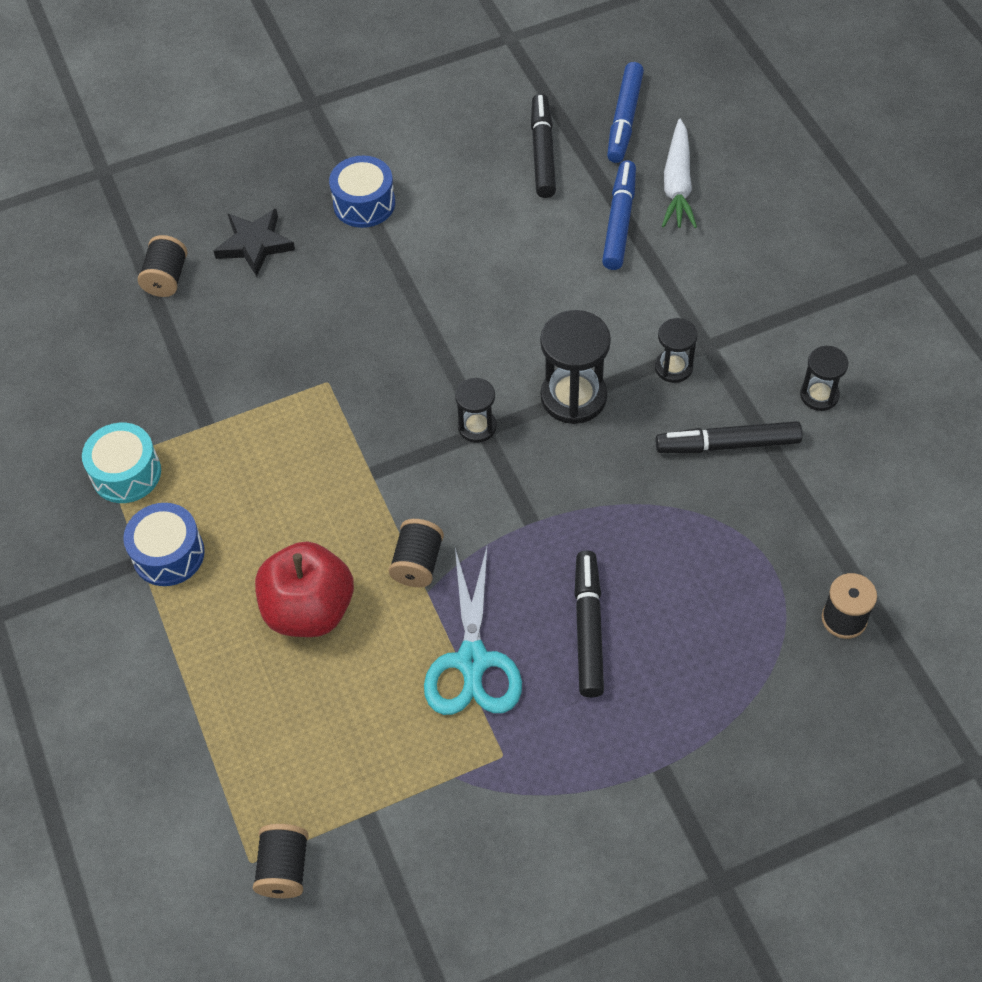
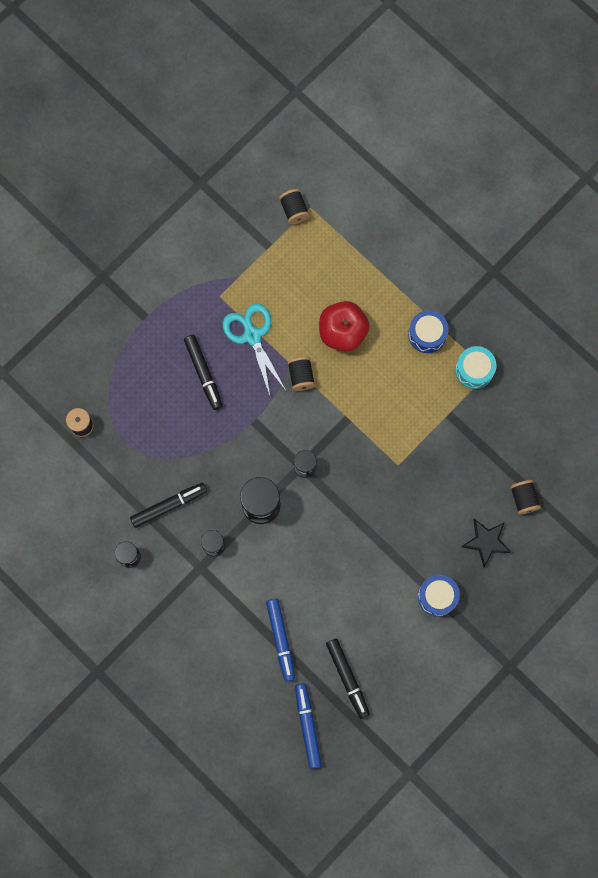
camera: 155 degrees right, 20 degrees up
white carrot [662,119,697,228] -> none

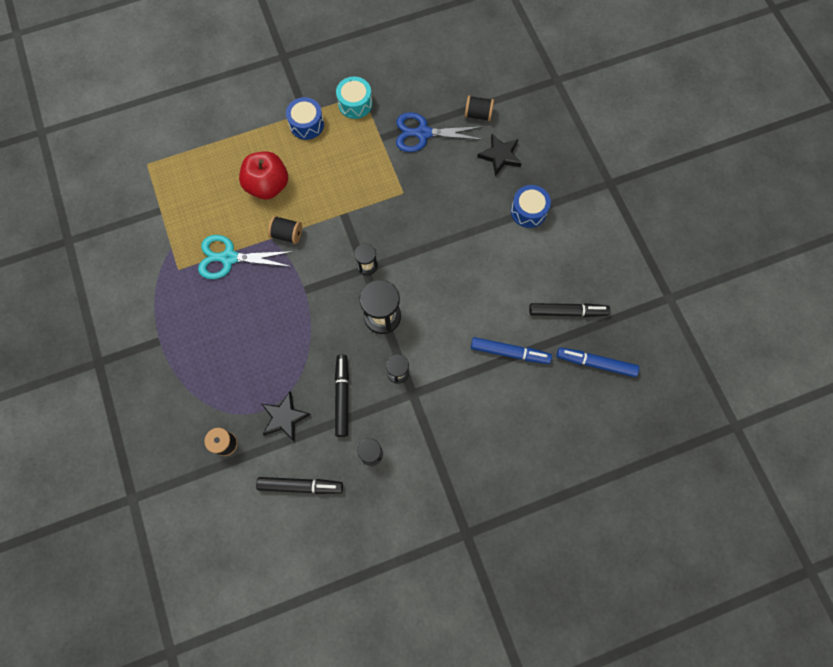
camera: 65 degrees left, 5 degrees down
black marker [184,335,223,410] -> black marker moved to [256,477,343,494]
black spool [279,189,310,225] -> none
none -> black star [262,391,311,441]
none -> blue scissors [396,112,484,152]

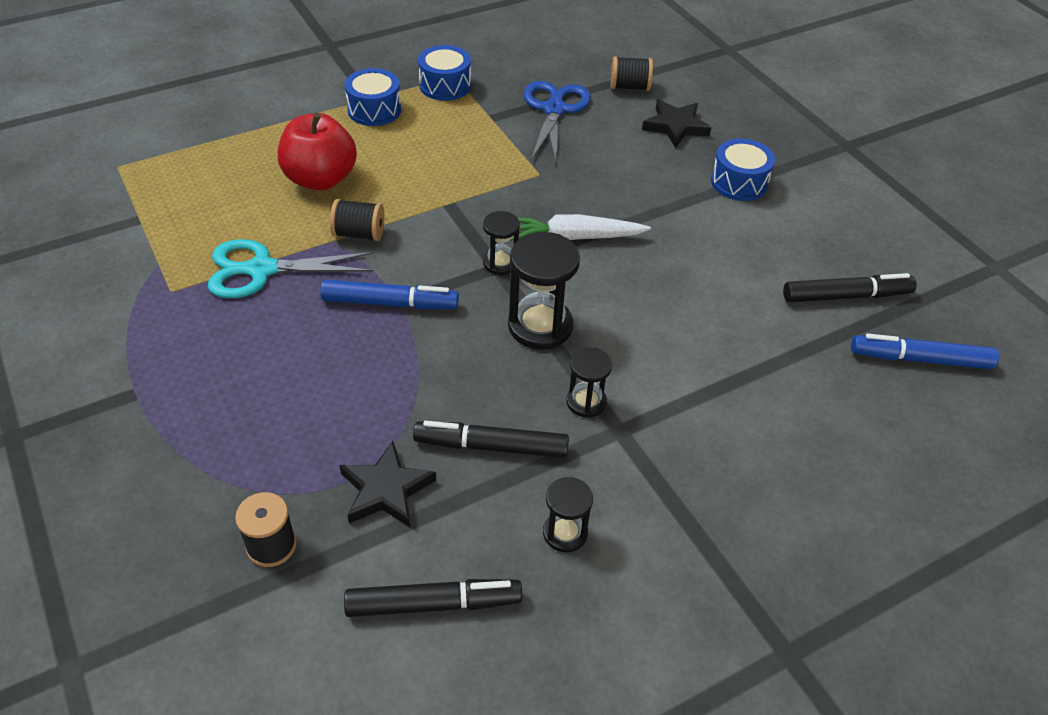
camera: 10 degrees left, 25 degrees down
black marker [335,354,349,437] -> black marker turned 75 degrees counterclockwise [413,421,569,458]
turquoise drum [336,76,372,119] -> blue drum [418,45,471,101]
blue scissors [396,112,484,152] -> blue scissors turned 105 degrees clockwise [524,81,591,164]
blue marker [471,337,552,364] -> blue marker moved to [320,280,459,309]
none -> white carrot [510,214,651,241]

